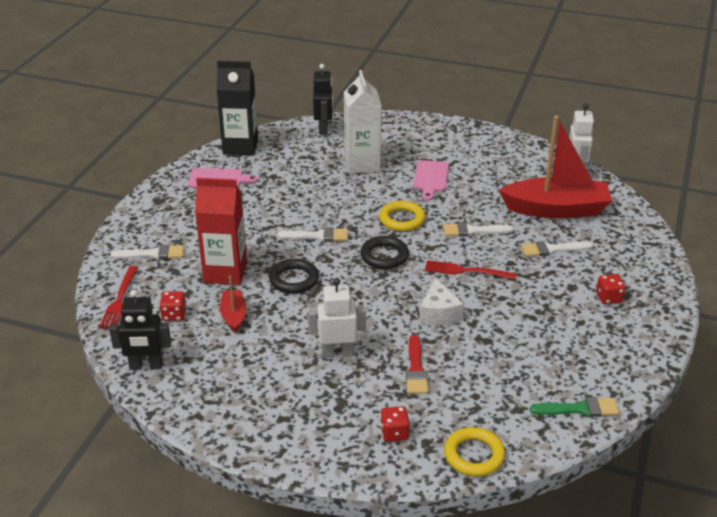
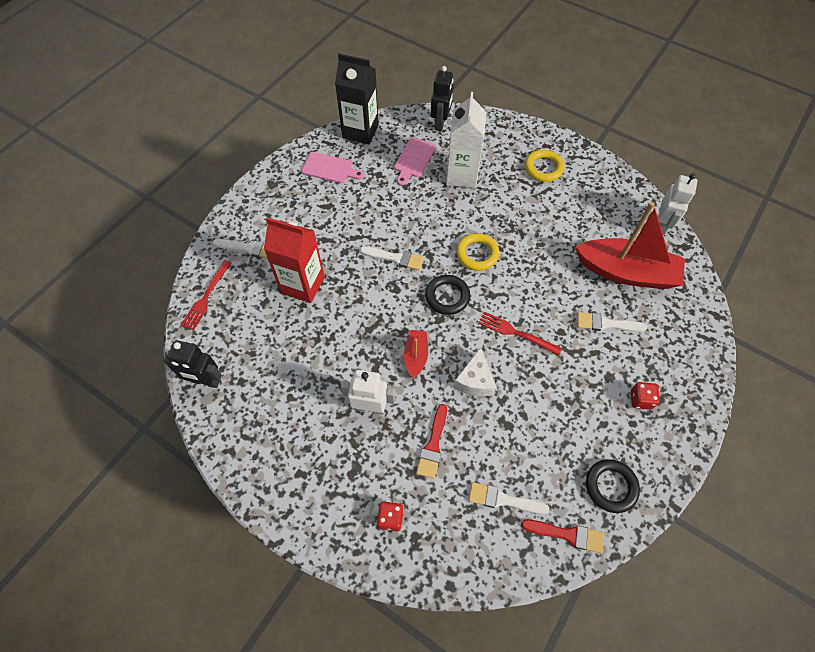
camera: 15 degrees right, 25 degrees up
red dice [159,291,186,321] -> none
red boat [220,276,247,333] -> red boat moved to [404,330,428,378]
black ring [269,259,319,294] -> black ring moved to [586,459,640,513]
pink cutting board [413,160,449,201] -> pink cutting board moved to [394,138,436,185]
white brush [443,222,514,237] -> white brush moved to [468,482,550,514]
yellow ring [444,427,505,476] -> yellow ring moved to [525,150,565,182]
green brush [530,397,619,417] -> red brush [521,519,604,553]

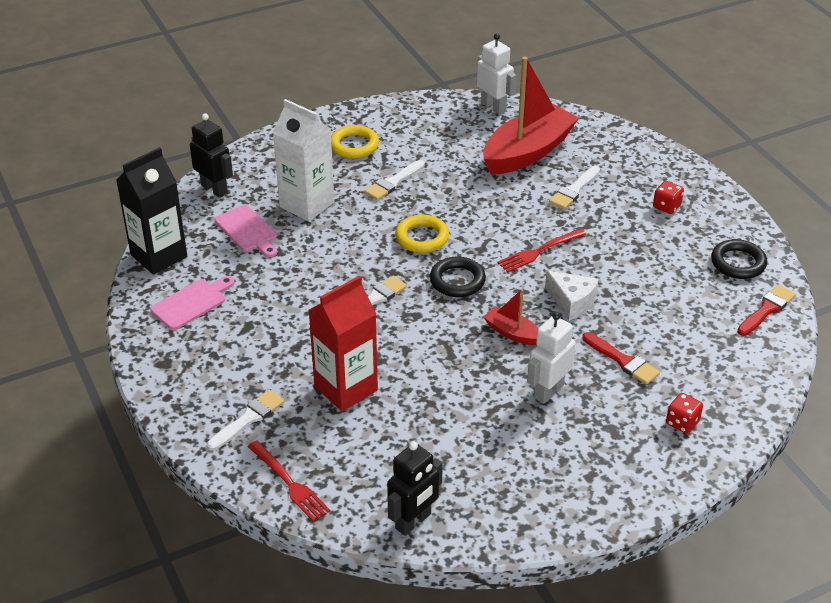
camera: 60 degrees left, 20 degrees down
white brush [468,482,550,514] -> white brush moved to [364,160,425,200]

